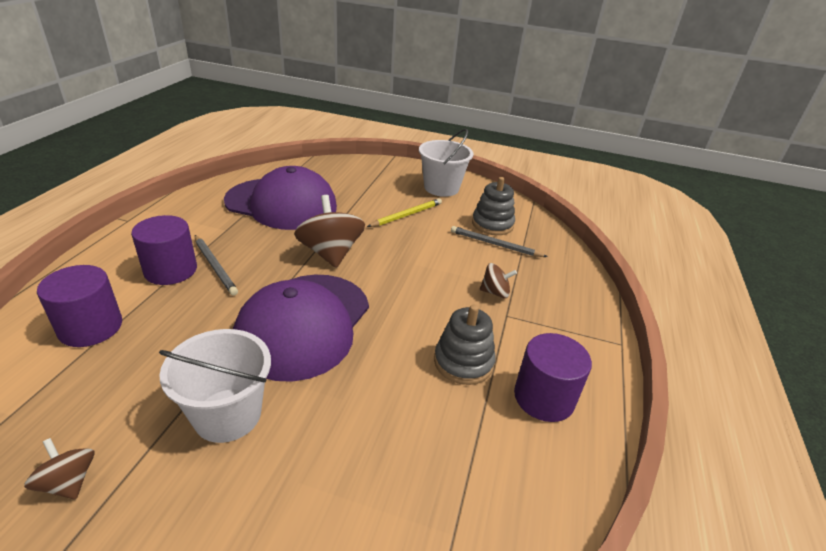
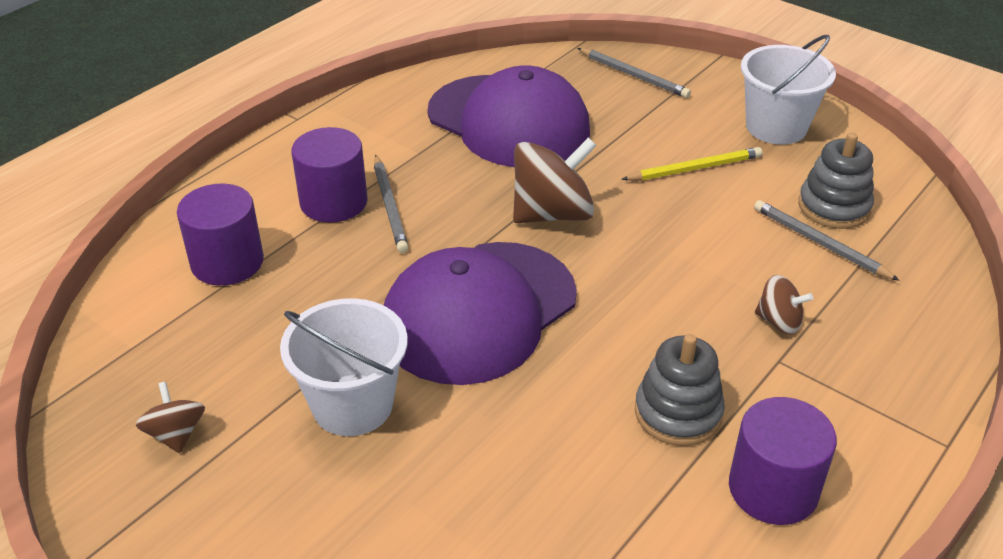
camera: 25 degrees right, 5 degrees up
brown spinning top [294,195,365,268] -> brown spinning top turned 60 degrees clockwise [513,137,597,223]
none -> grey pencil [577,48,691,98]

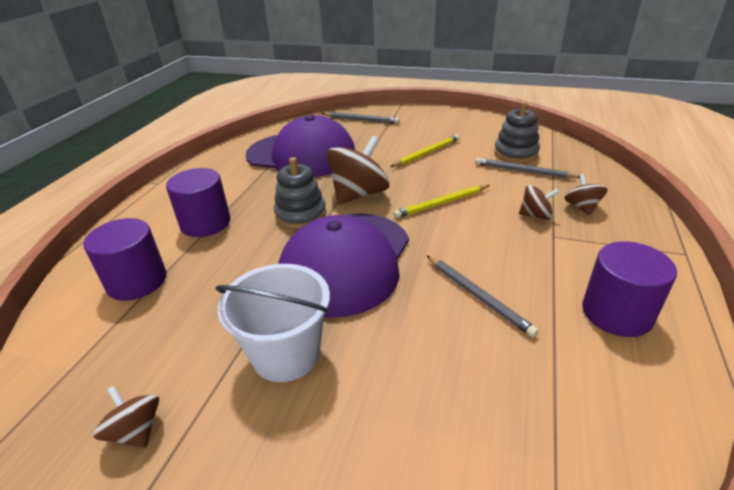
camera: 20 degrees left, 5 degrees down
grey pencil [374,155,409,253] -> grey pencil moved to [427,256,539,338]
grey stacking toy [635,334,725,446] -> grey stacking toy moved to [274,157,326,229]
white bucket [741,35,836,145] -> none
none -> yellow pencil [393,185,490,218]
none -> brown spinning top [564,174,608,215]

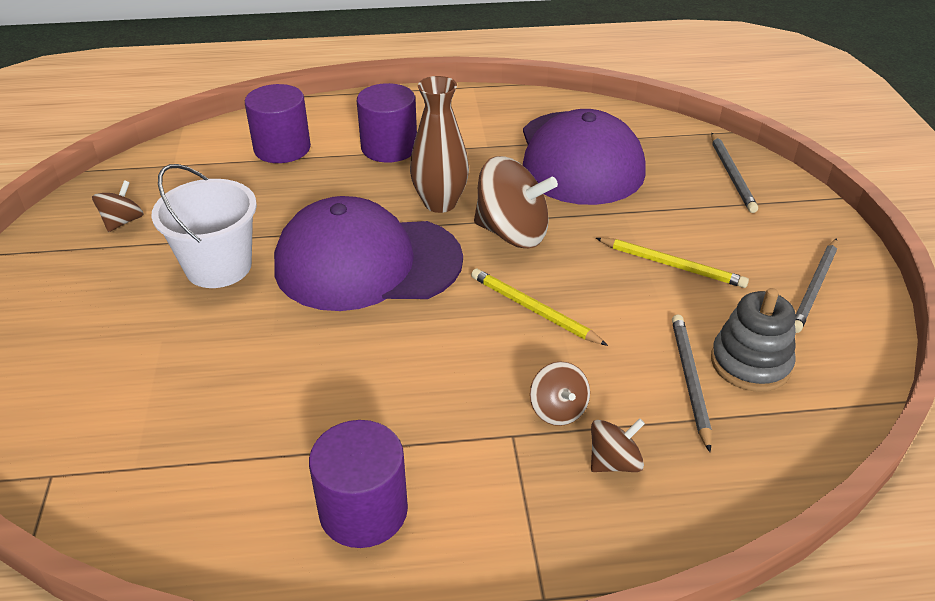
camera: 65 degrees right, 5 degrees up
grey stacking toy [274,157,326,229] -> brown vase [410,76,469,213]
grey pencil [427,256,539,338] -> grey pencil moved to [795,238,837,333]

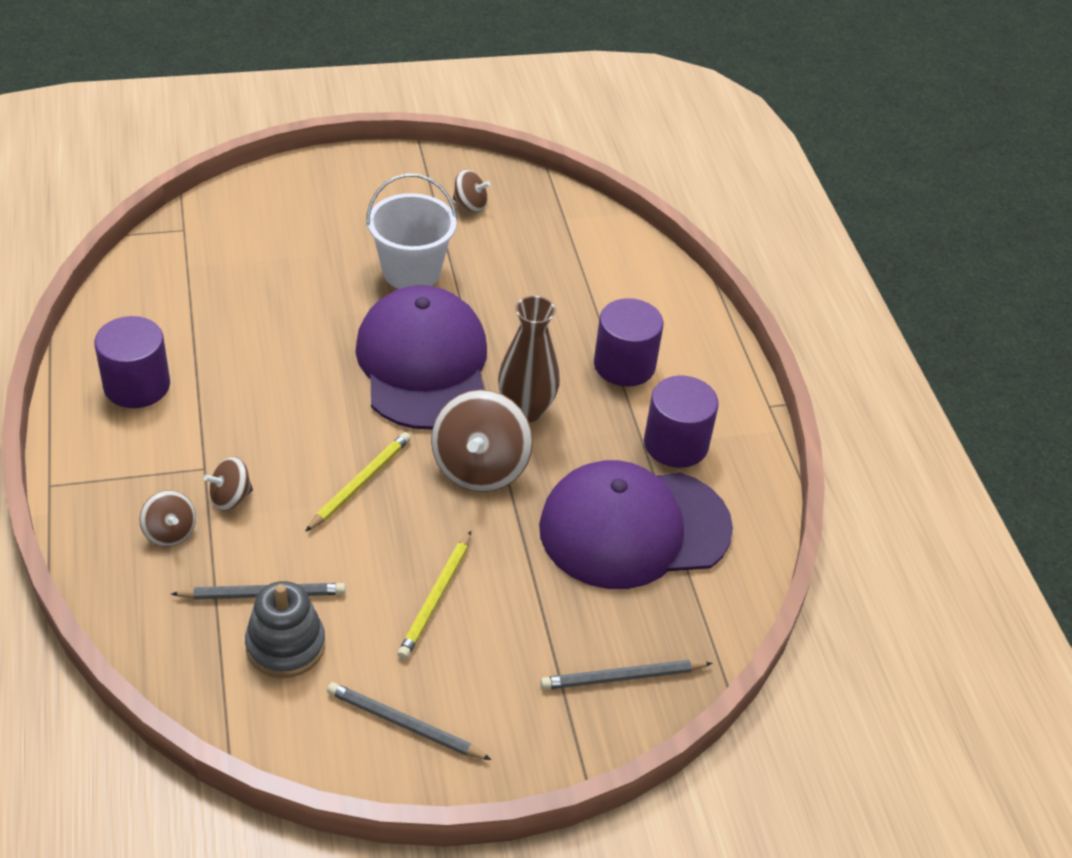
camera: 80 degrees right, 5 degrees up
purple cylinder [245,84,311,163] -> purple cylinder moved to [644,376,719,468]

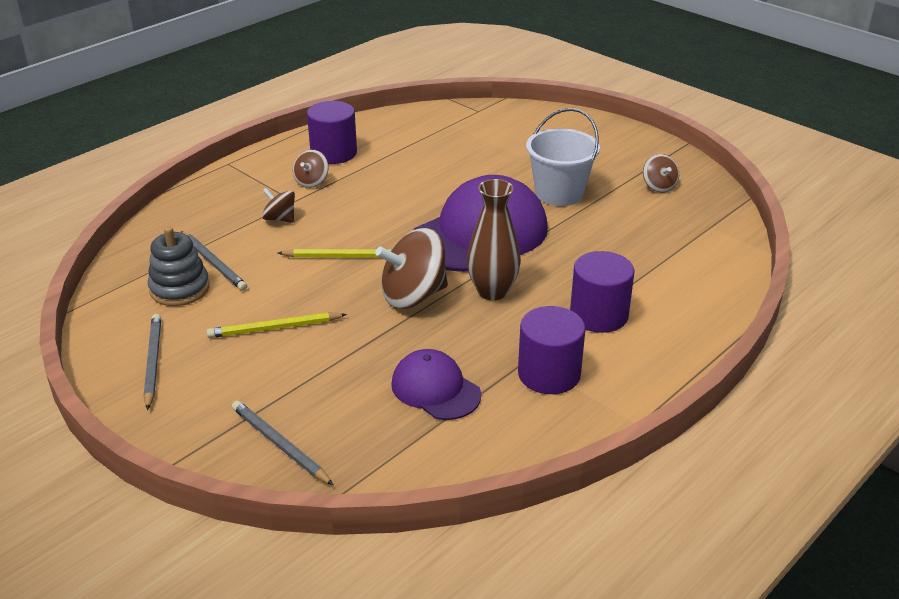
camera: 60 degrees right, 10 degrees down
brown spinning top [139,490,196,547] -> brown spinning top moved to [293,150,329,188]
purple cap [539,460,733,589] -> purple cap [391,349,481,420], size x0.54

